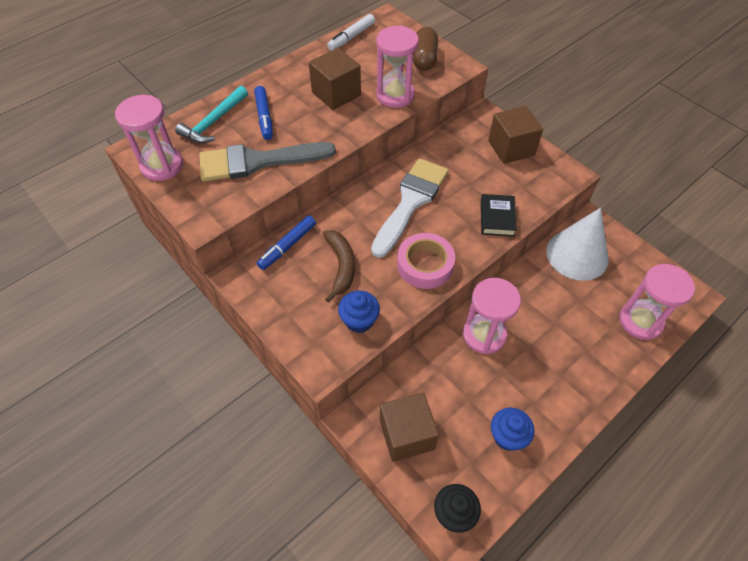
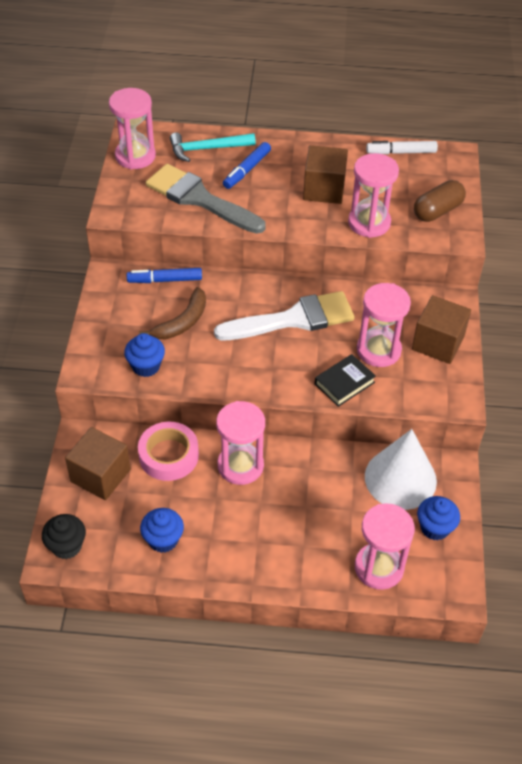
camera: 45 degrees right, 5 degrees down
pink tape [397,233,455,289] -> pink tape moved to [138,422,199,481]
none -> pink hourglass [357,283,411,367]
none -> blue cupcake [417,496,460,540]

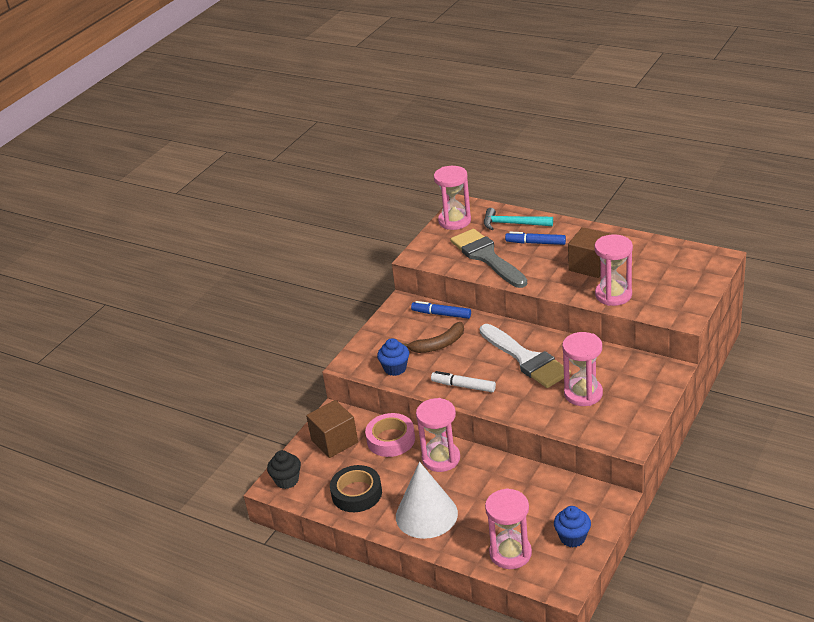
camera: 30 degrees right, 15 degrees down
blue cupcake [140,508,184,553] -> black tape [330,465,382,512]
white brush [214,291,355,340] -> white brush turned 45 degrees clockwise [480,324,571,388]
blue marker [223,142,271,189] -> blue marker turned 45 degrees clockwise [505,232,566,245]
black book [315,354,376,407] -> none
white cone [365,429,437,510] -> white cone moved to [396,462,458,539]
white marker [366,141,438,154] -> white marker moved to [431,371,496,392]
brown cube [412,295,471,364] -> none
brown capsule [414,180,466,222] -> none

